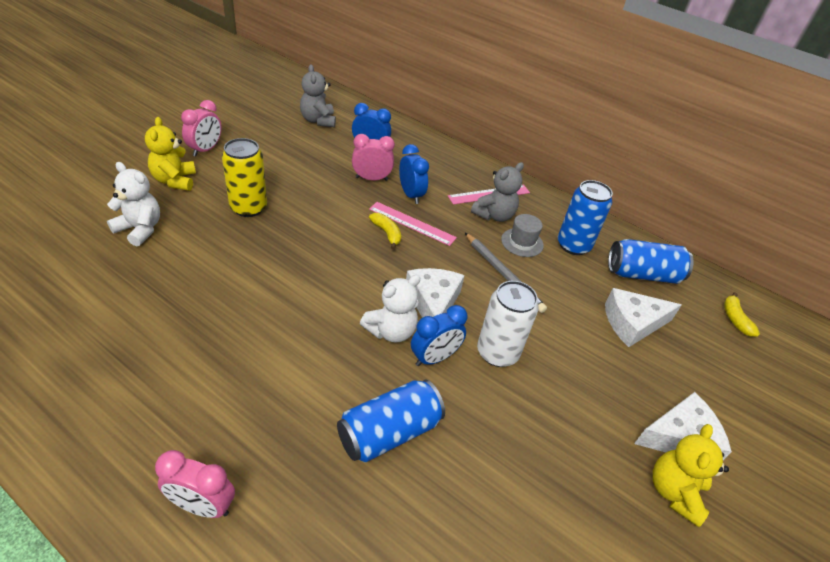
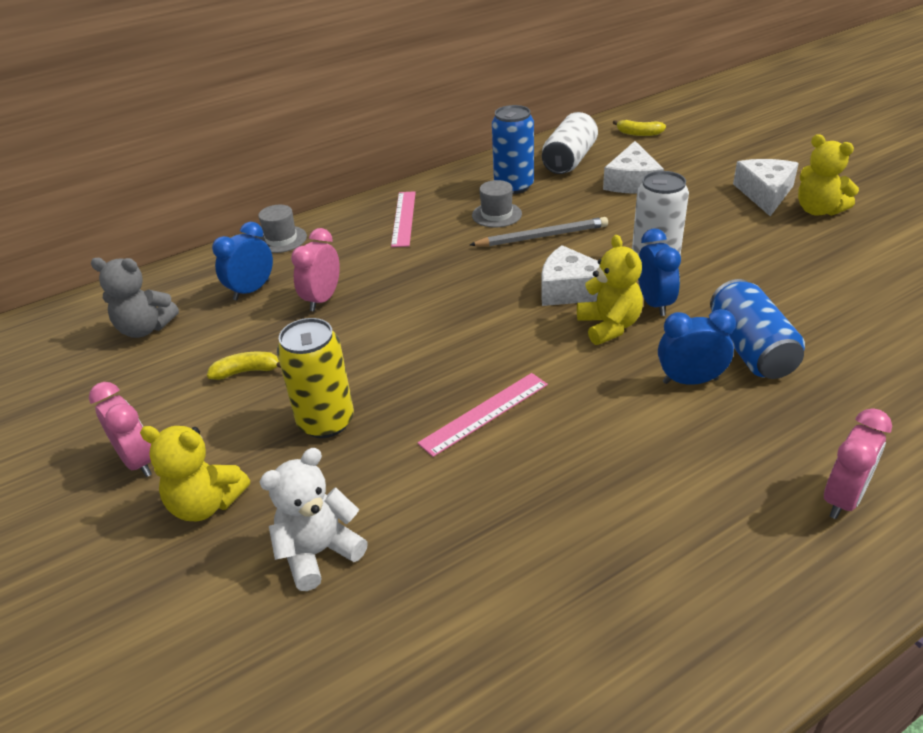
camera: 60 degrees left, 5 degrees down
white teddy bear [360,275,420,343] -> yellow teddy bear [577,235,643,345]
pink ruler [369,202,457,246] -> pink ruler moved to [418,373,548,457]
yellow banana [369,213,401,250] -> yellow banana moved to [207,352,281,380]
blue clock [399,144,429,204] -> blue clock moved to [658,309,736,385]
grey teddy bear [471,162,524,222] -> none
blue can [608,239,693,284] -> white can [542,112,598,174]
none -> grey hat [258,205,307,253]

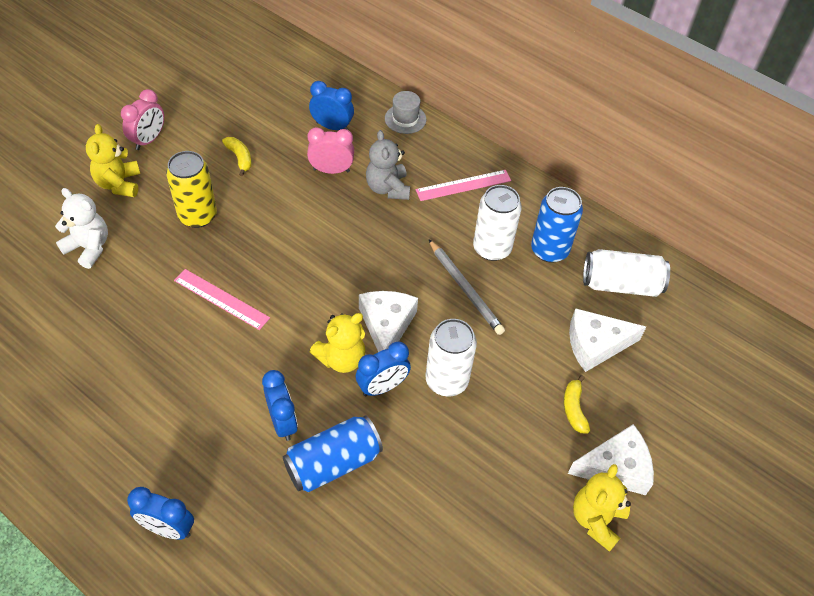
camera: 65 degrees right, 15 degrees up
grey teddy bear [91,258,179,338] -> grey teddy bear moved to [366,130,410,200]
grey hat [472,180,522,228] -> white can [473,185,522,261]
yellow banana [613,120,666,136] -> yellow banana moved to [564,375,590,434]
pink clock [824,408,892,519] -> blue clock [127,487,194,540]

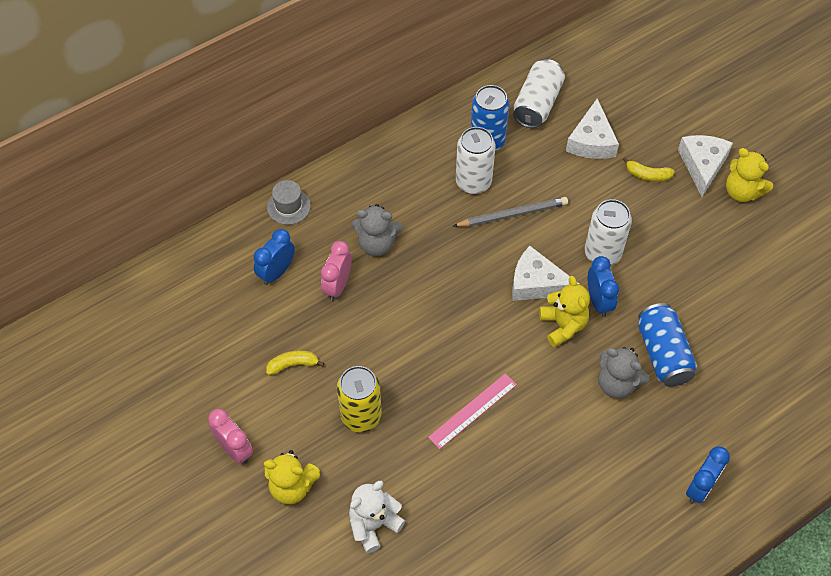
camera: 70 degrees left, 5 degrees up
blue clock [262,370,298,441] -> grey teddy bear [599,347,649,398]
pink ruler [416,170,511,201] -> none

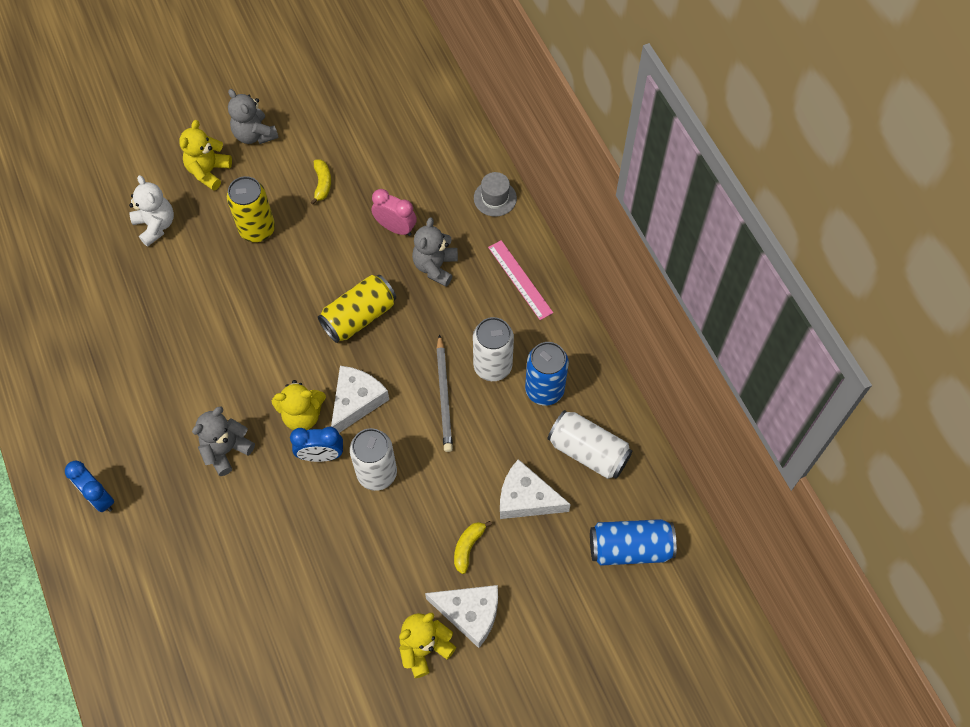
camera: 100 degrees right, 5 degrees up
pink clock [208,409,253,464] -> grey teddy bear [228,89,279,144]
blue clock [254,229,295,285] -> none
pink ruler [428,373,517,449] -> pink ruler moved to [488,240,553,320]
blue can [638,303,697,387] -> blue can moved to [590,519,677,566]
none -> yellow can [318,275,396,343]

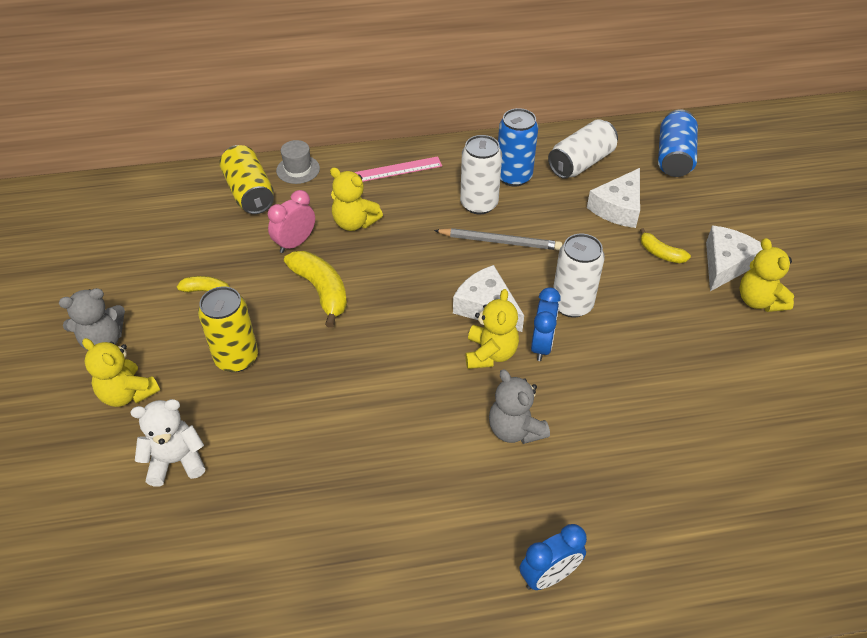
camera: 75 degrees left, 15 degrees down
yellow can [318,275,396,343] -> yellow can moved to [219,145,274,214]
grey teddy bear [412,217,458,287] -> yellow teddy bear [330,167,383,231]
none -> yellow banana [284,251,347,328]

